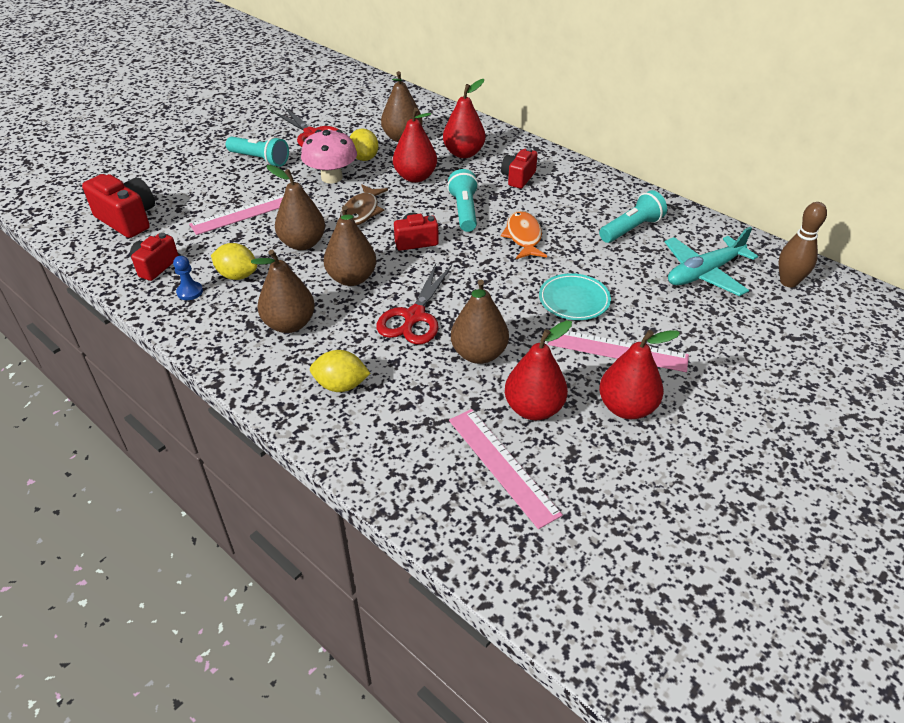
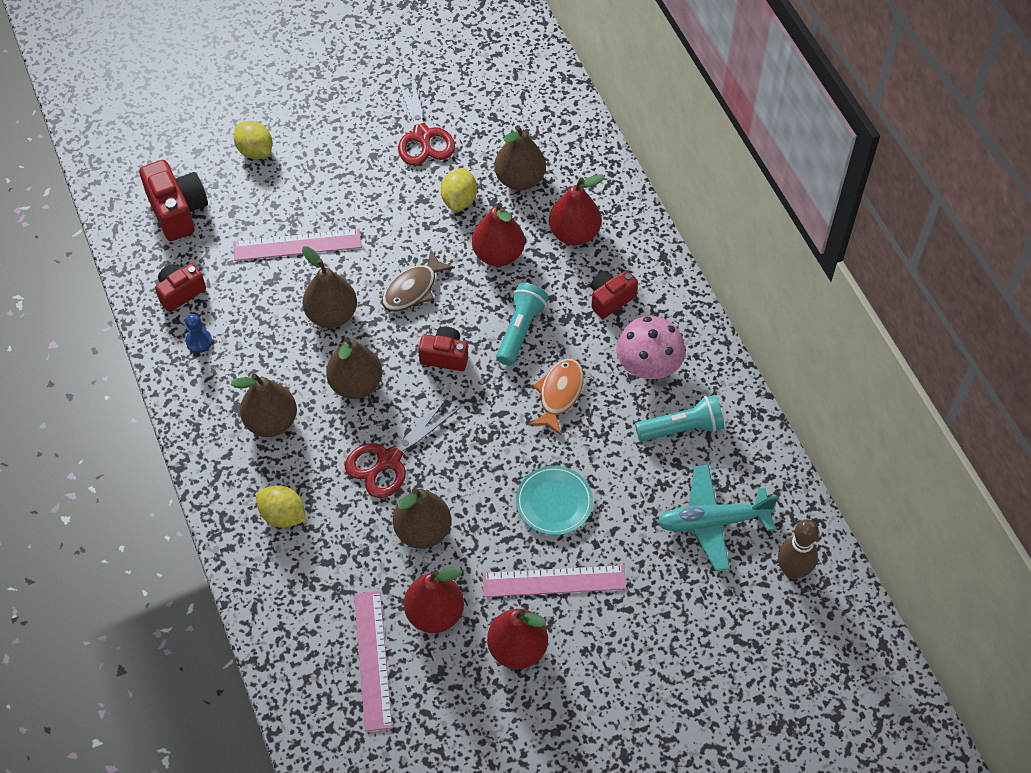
camera: 25 degrees right, 15 degrees up
yellow lemon [211,243,257,280] -> yellow lemon moved to [234,121,272,159]
turquoise flashlight [226,137,289,167] -> none
pink mushroom [301,130,357,184] -> pink mushroom moved to [616,316,685,379]
pink ruler [548,331,689,372] -> pink ruler turned 45 degrees counterclockwise [483,565,626,597]

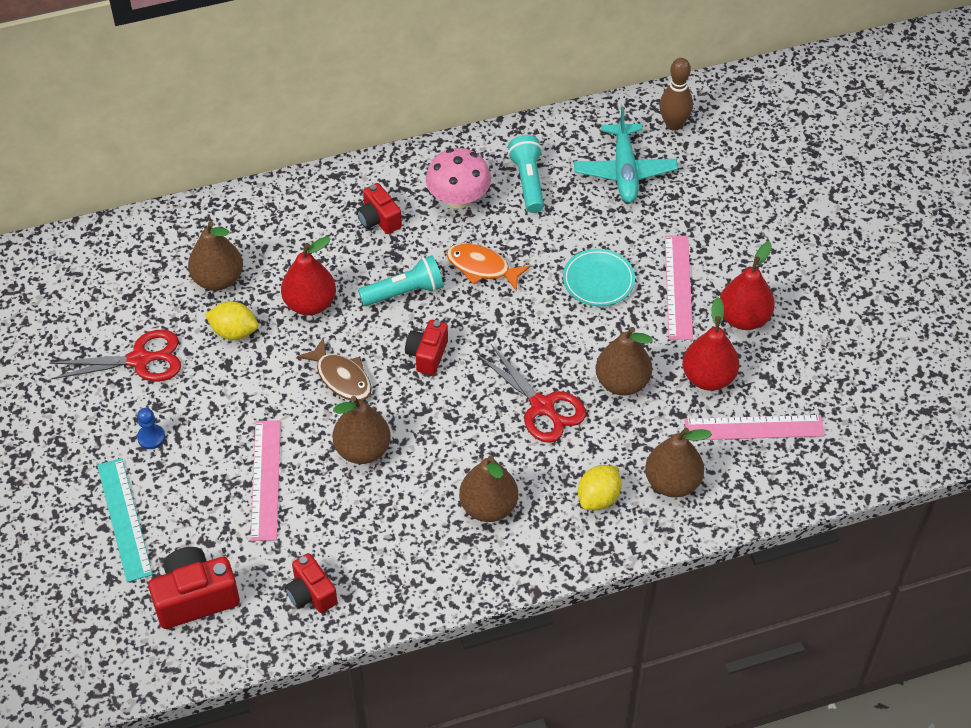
camera: 85 degrees left, 5 degrees down
blue pawn [185,314,212,353] -> blue pawn moved to [137,408,165,449]
yellow lemon [234,121,272,159] -> turquoise ruler [97,458,153,582]
brown pear [326,337,382,399] -> brown pear moved to [645,428,712,497]
turquoise flashlight [496,283,549,366] -> turquoise flashlight turned 135 degrees clockwise [358,255,444,306]
red pear [549,174,605,245] -> none

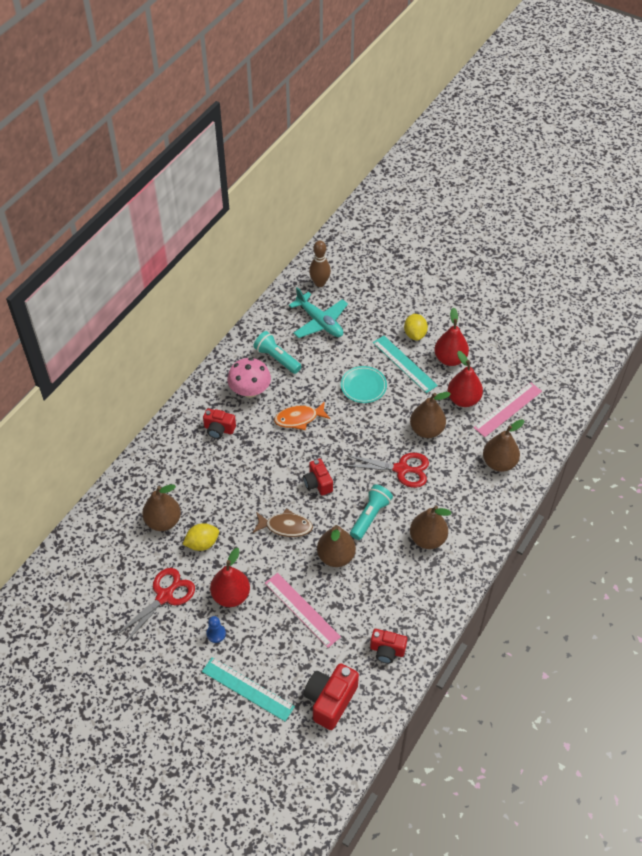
camera: 40 degrees left, 0 degrees up
red pear [281,236,336,315] -> red pear moved to [210,548,250,607]
turquoise flashlight [358,255,444,306] -> turquoise flashlight moved to [350,484,393,540]
yellow lemon [578,465,622,510] -> yellow lemon moved to [404,314,428,341]
pink ruler [665,235,693,340] -> turquoise ruler [373,336,438,393]

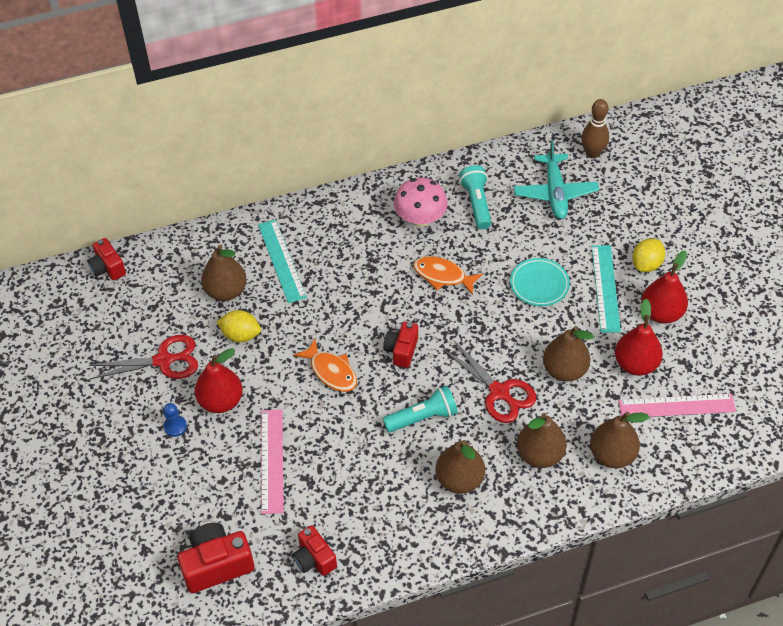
camera: 40 degrees right, 0 degrees up
turquoise ruler [202,657,295,721] -> turquoise ruler moved to [258,219,307,303]
red camera [203,409,236,439] -> red camera moved to [87,238,126,281]
brown fish [253,509,313,537] -> orange fish [294,339,357,392]
brown pear [317,525,356,567] -> brown pear moved to [517,413,567,468]

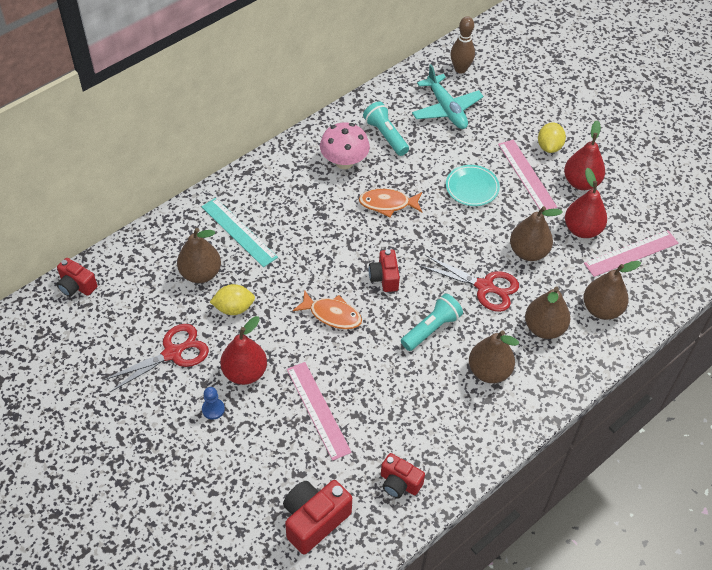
camera: 25 degrees left, 0 degrees up
turquoise ruler [591,245,621,332] -> pink ruler [498,140,557,210]

